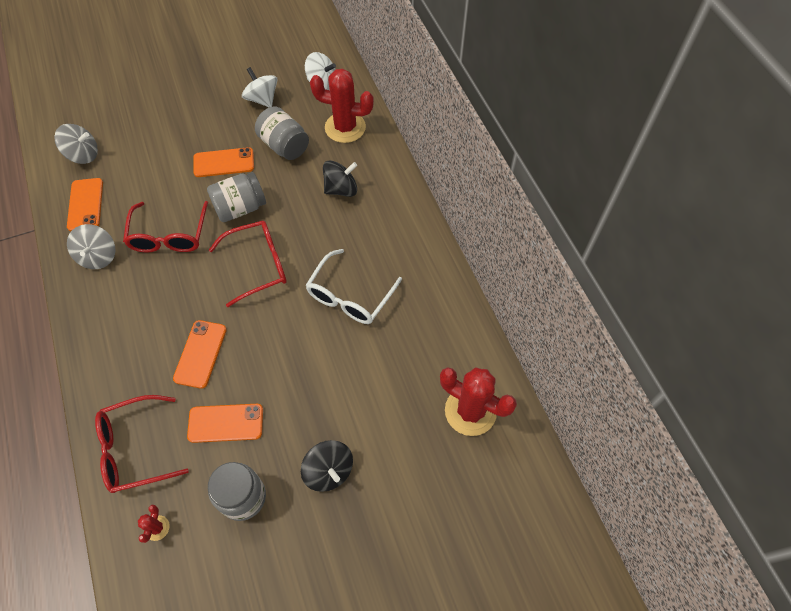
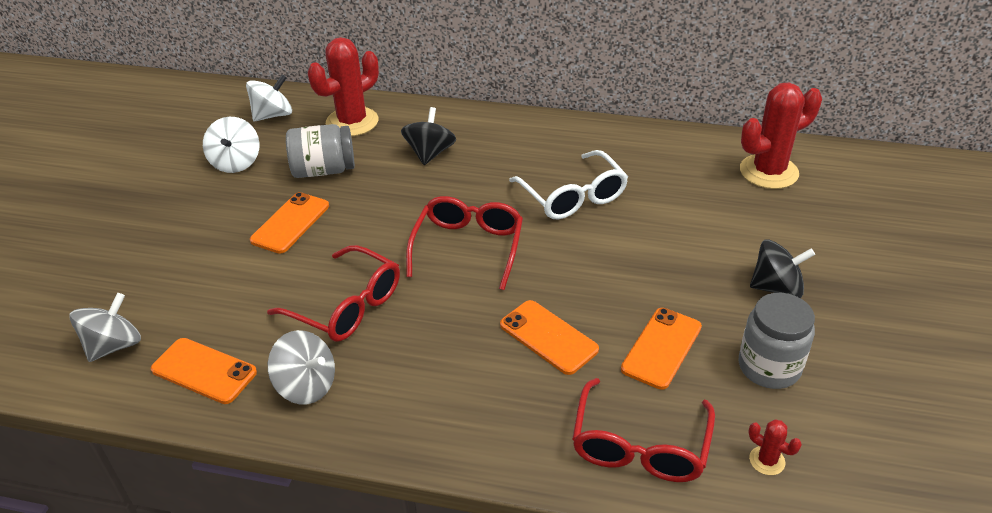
camera: 55 degrees left, 20 degrees down
grey jar [207,172,266,222] -> none
white spinning top [242,67,277,108] -> white spinning top turned 90 degrees counterclockwise [203,117,260,173]

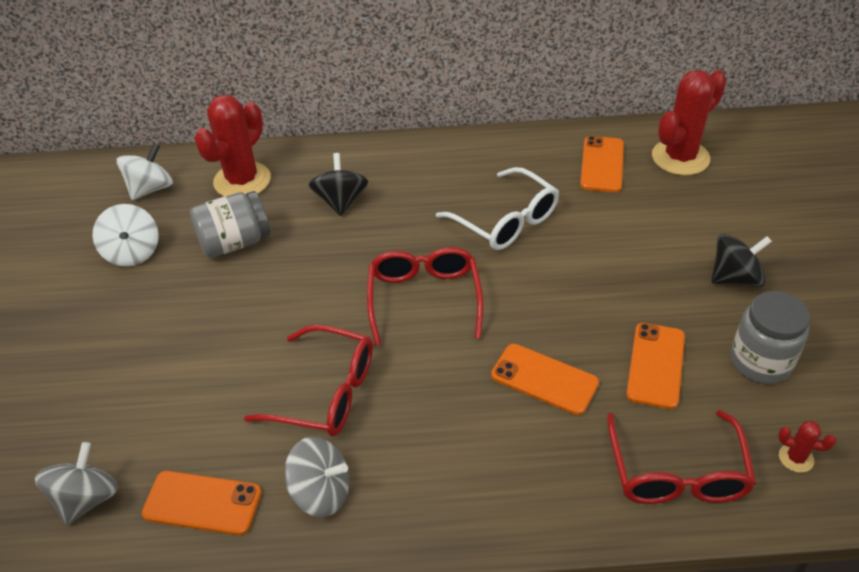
camera: 15 degrees left, 5 degrees up
orange phone [250,192,329,254] -> orange phone moved to [580,136,624,192]

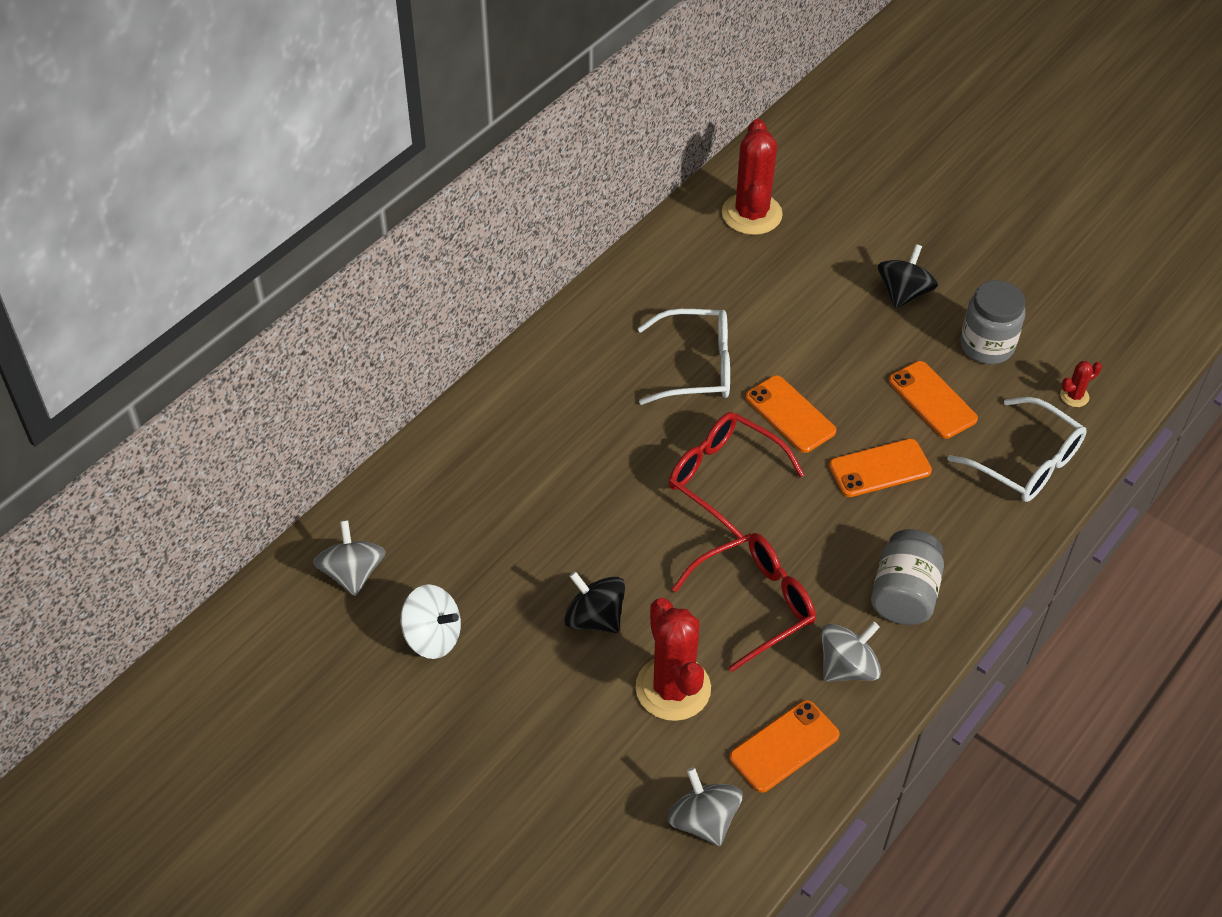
camera: 50 degrees left, 5 degrees up
white spinning top [116,143,173,200] -> grey spinning top [313,520,386,596]
grey jar [190,191,271,258] -> grey jar moved to [871,529,944,625]
red cactus [194,95,271,196] -> red cactus moved to [635,598,711,721]
black spinning top [309,153,368,216] -> black spinning top moved to [564,571,626,633]
orange phone [580,136,624,192] -> orange phone moved to [746,375,836,453]
red glasses [607,410,756,504] -> white glasses [947,397,1087,502]

